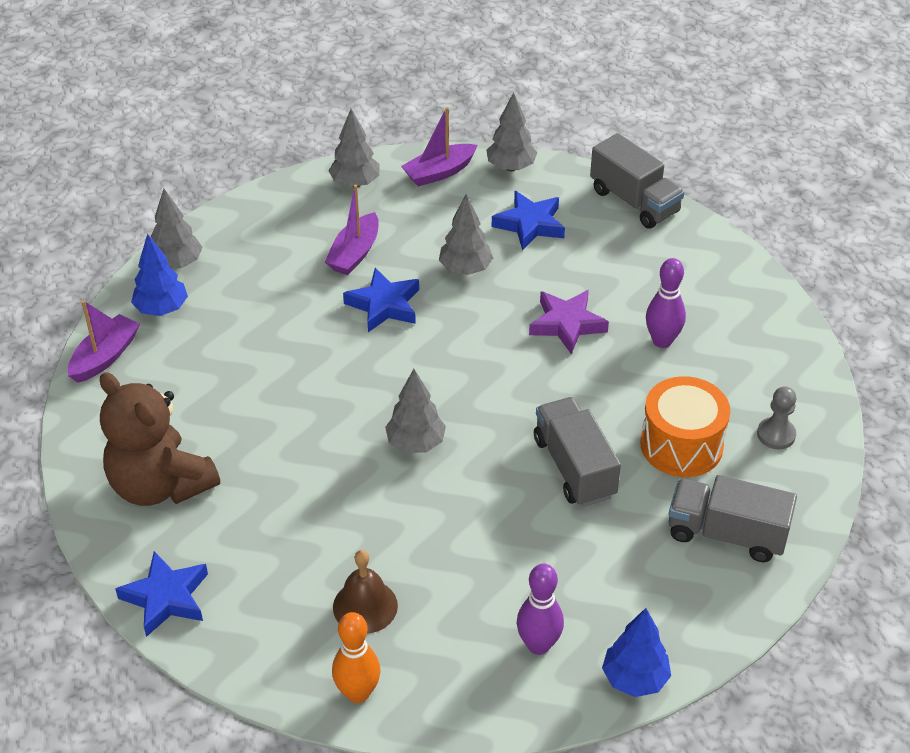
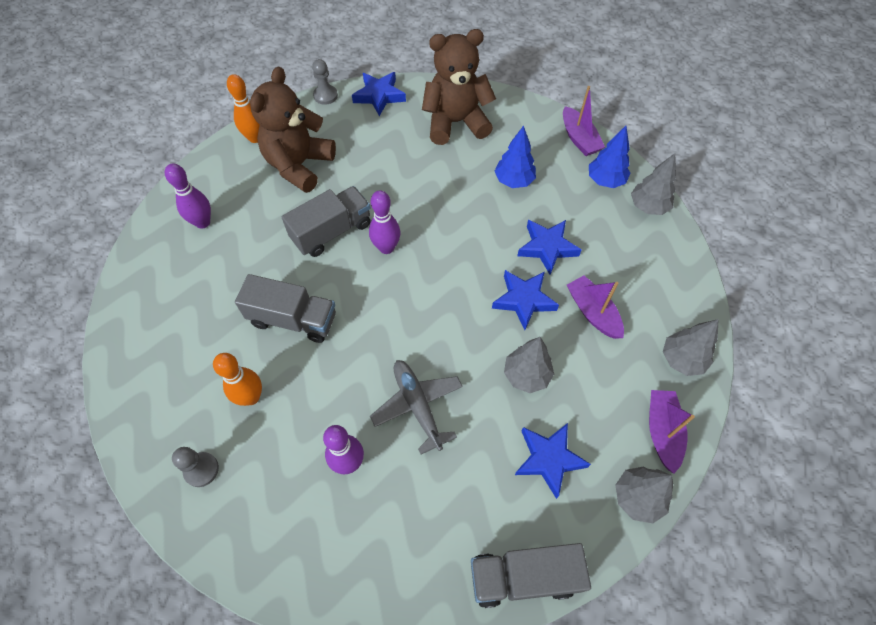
camera: 125 degrees right, 15 degrees up
brown bell [333,550,398,634] -> brown teddy bear [250,66,336,193]
grey tree [385,369,446,453] -> purple bowling pin [369,190,400,254]
purple star [529,290,609,354] -> grey plane [370,360,463,454]
blue tree [602,608,671,697] -> blue tree moved to [495,125,536,188]
orange drum [640,376,730,477] -> orange bowling pin [213,353,262,406]
grey truck [669,475,797,562] -> grey truck moved to [282,186,371,257]
none -> grey pawn [312,59,338,105]
none -> blue star [517,220,581,275]

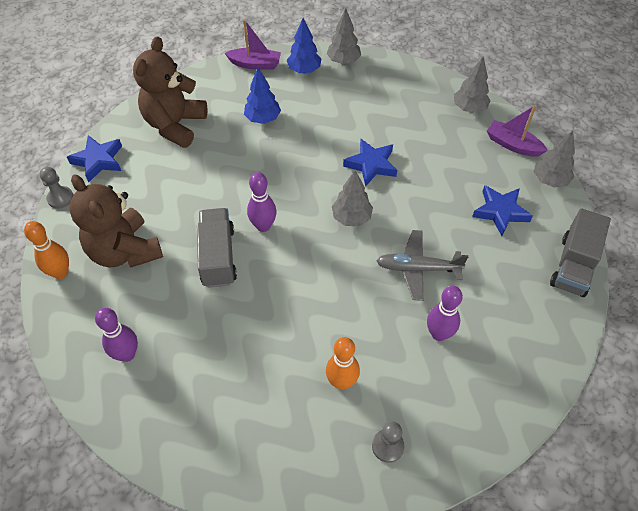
camera: 60 degrees left, 5 degrees down
grey truck [235,274,336,343] -> none
grey tree [504,337,554,393] -> grey tree moved to [332,170,373,226]
blue star [517,220,581,275] -> none
purple boat [567,275,624,339] -> none

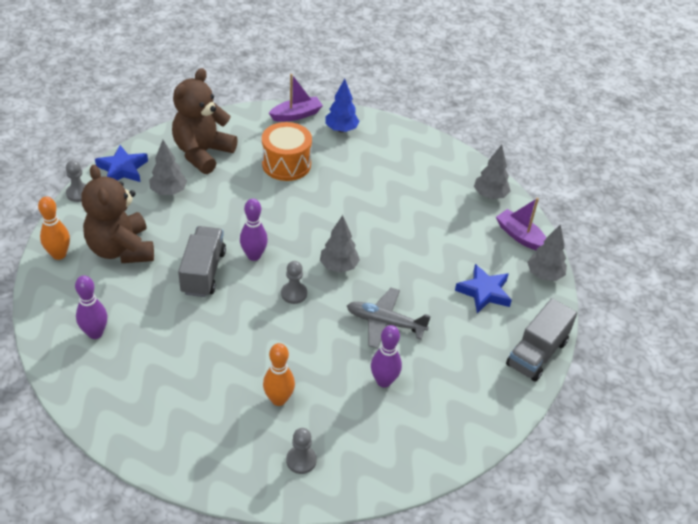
camera: 10 degrees right, 10 degrees down
purple boat [225,20,281,70] -> purple boat turned 45 degrees counterclockwise [269,74,323,122]
blue tree [244,67,281,124] -> orange drum [262,122,312,181]
grey tree [327,8,361,64] -> grey tree moved to [149,140,187,195]
blue star [343,139,397,187] -> none
none -> grey pawn [281,261,307,304]

